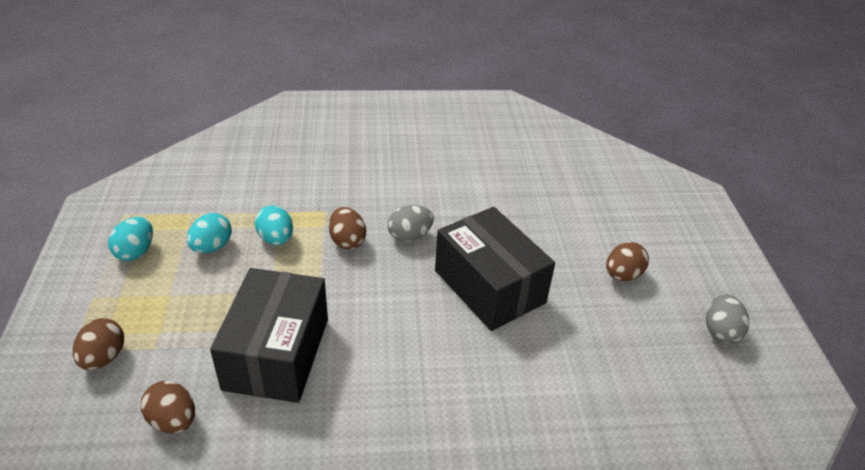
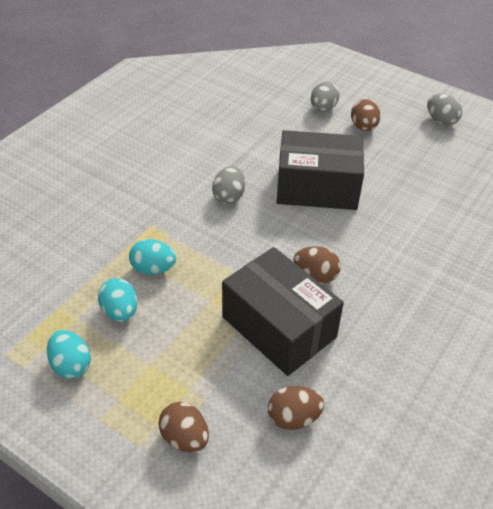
camera: 50 degrees left, 5 degrees up
brown egg [329,207,366,250] -> brown egg moved to [293,246,341,284]
none -> grey egg [311,81,340,112]

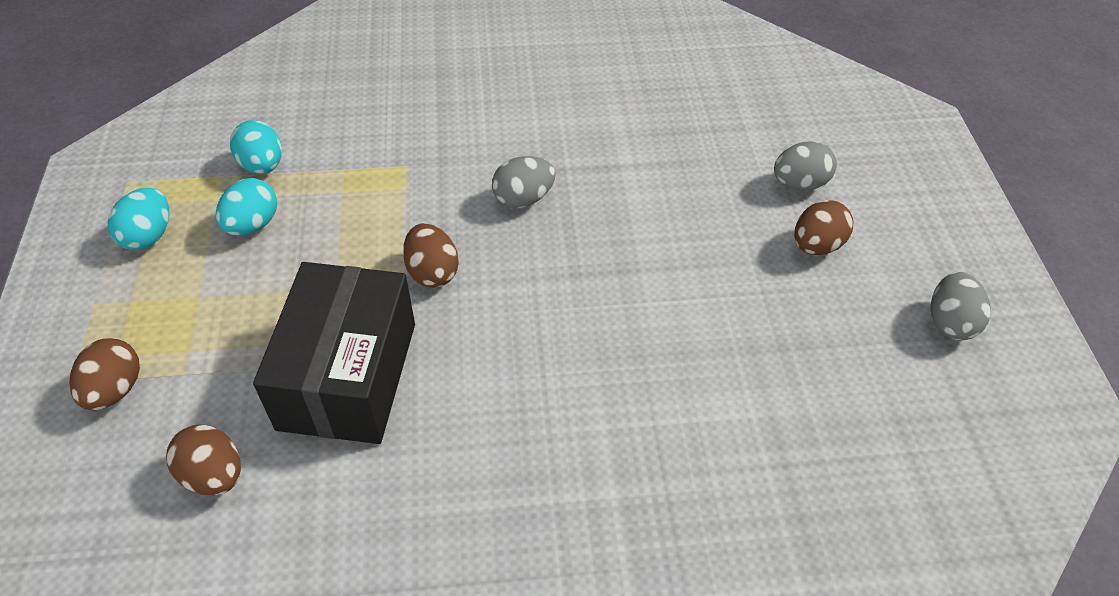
camera: 50 degrees right, 5 degrees up
turquoise egg [129,239,176,275] -> turquoise egg moved to [230,120,282,174]
black box [277,130,364,210] -> none
brown egg [293,246,341,284] -> brown egg moved to [403,223,459,288]

